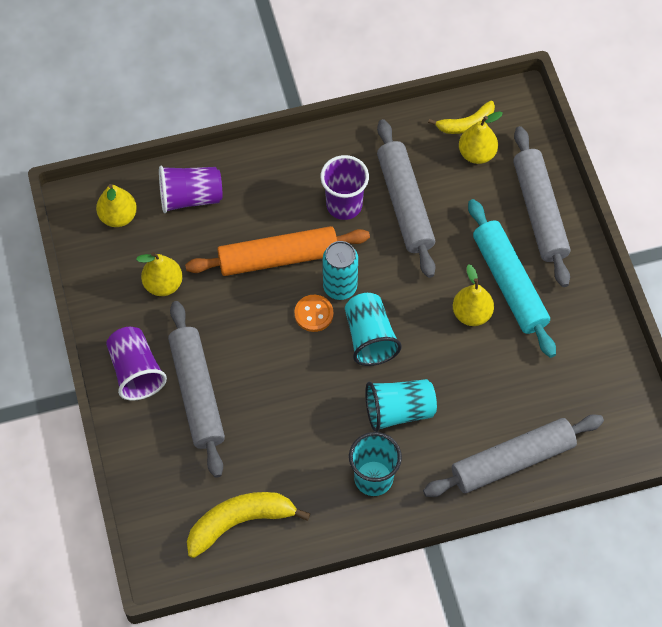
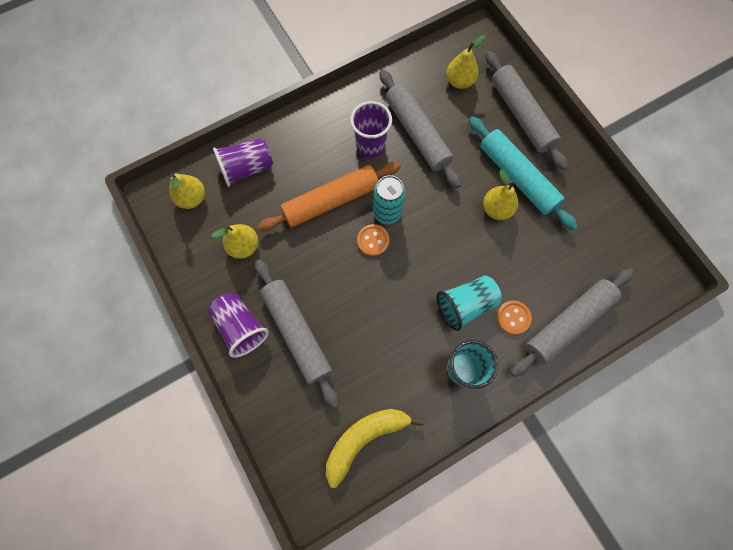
camera: 15 degrees left, 10 degrees up
turquoise cup [345,293,402,366] -> none
yellow banana [428,101,495,134] -> none
none -> orange button [497,301,532,335]

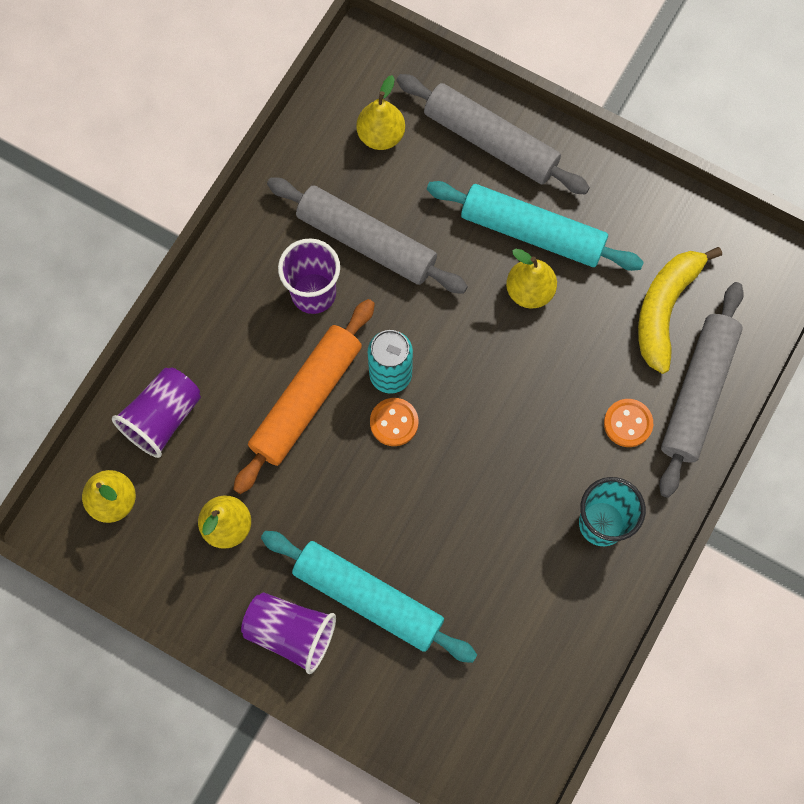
camera: 30 degrees left, 0 degrees up
grey rolling pin [255,259,339,408] -> turquoise rolling pin [261,531,477,663]
yellow banana [326,409,424,488] -> yellow banana moved to [638,247,722,374]
turquoise cup [437,276,502,331] -> none

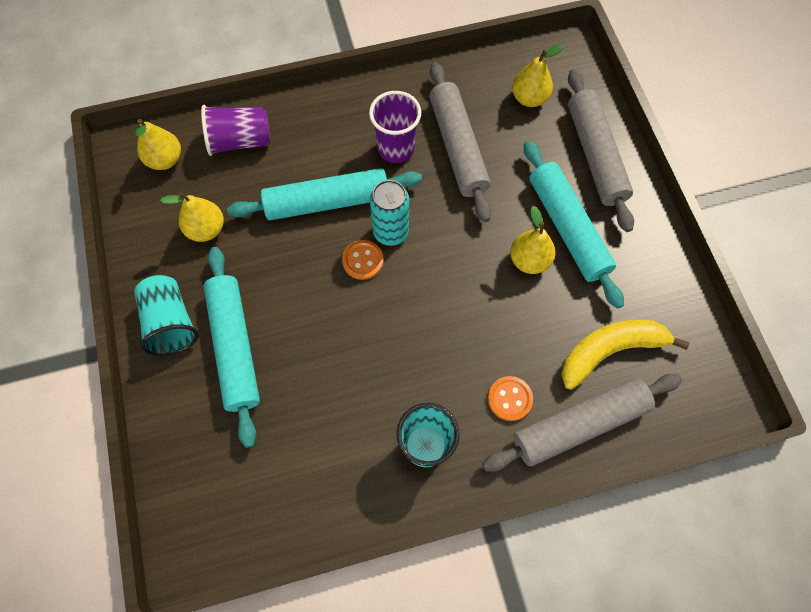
camera: 45 degrees right, 5 degrees down
orange rolling pin [233,299,375,494] -> turquoise rolling pin [227,168,422,220]
purple cup [241,592,336,674] -> turquoise cup [134,275,199,356]

